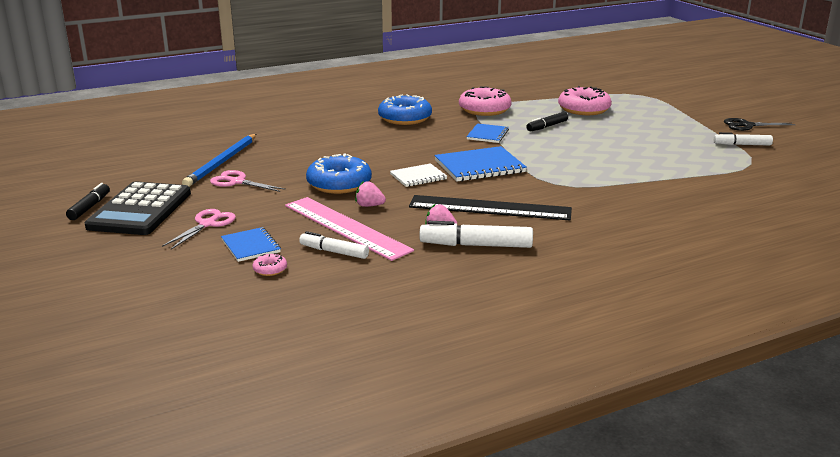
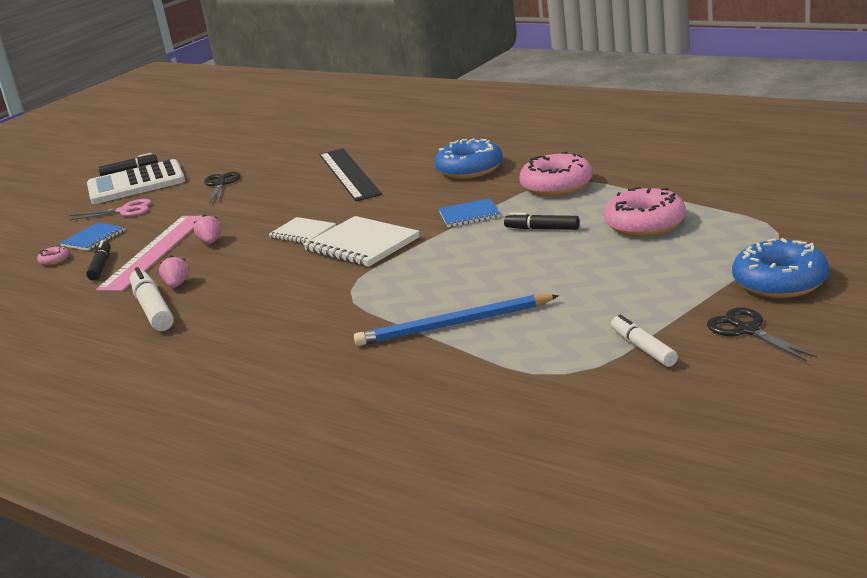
camera: 65 degrees right, 0 degrees up
black calculator [84,181,191,235] -> white calculator [87,159,185,204]
blue pencil [182,134,257,187] -> blue pencil moved to [354,294,559,346]
pink scissors [210,170,286,192] -> black scissors [204,172,240,203]
white marker [299,231,369,259] -> black marker [86,240,111,281]
blue donut [306,154,372,194] -> blue donut moved to [732,238,829,298]
black ruler [409,195,572,220] -> black ruler moved to [319,148,382,201]
blue notebook [434,146,527,181] -> white notebook [303,216,420,267]

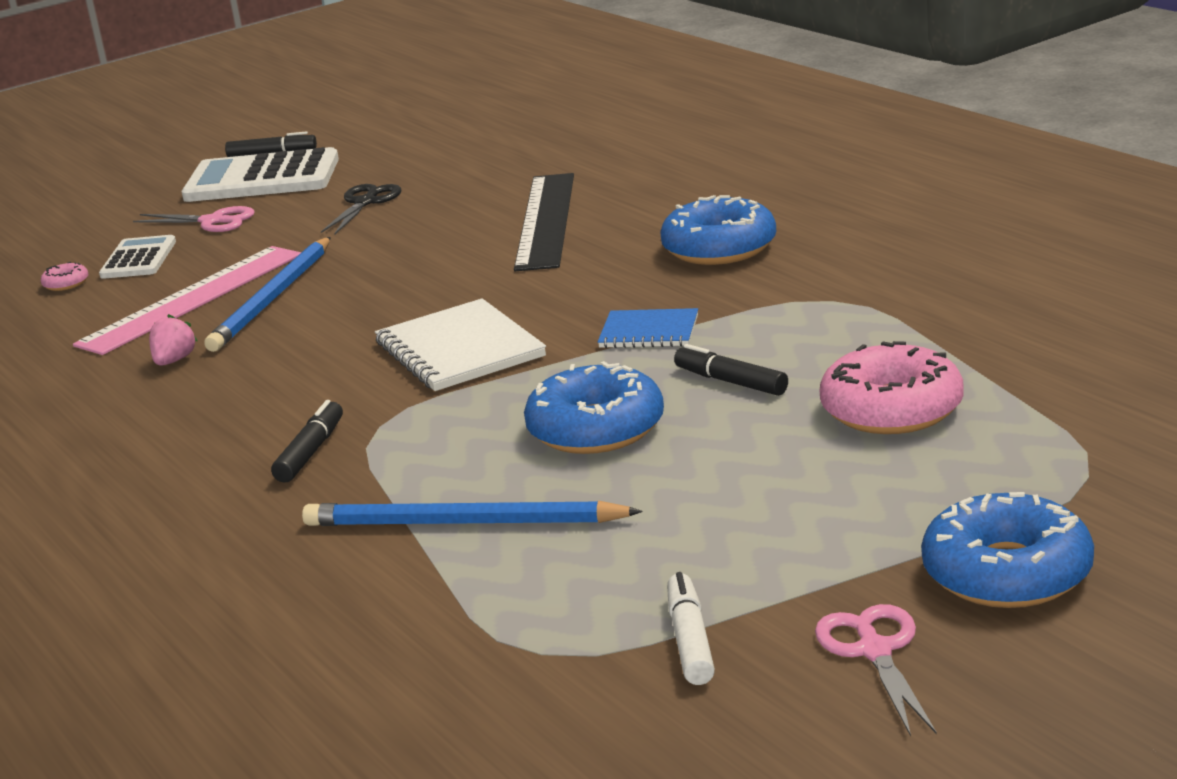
camera: 20 degrees right, 0 degrees up
blue notebook [60,223,125,251] -> white calculator [99,235,176,279]
black marker [86,240,111,281] -> black marker moved to [271,400,343,483]
white marker [130,267,174,331] -> none
pink strawberry [194,214,222,244] -> blue pencil [204,237,331,352]
white notebook [269,217,336,243] -> none
pink donut [519,152,593,196] -> none
black scissors [707,307,817,362] -> pink scissors [815,604,937,736]
none -> blue donut [524,361,664,454]

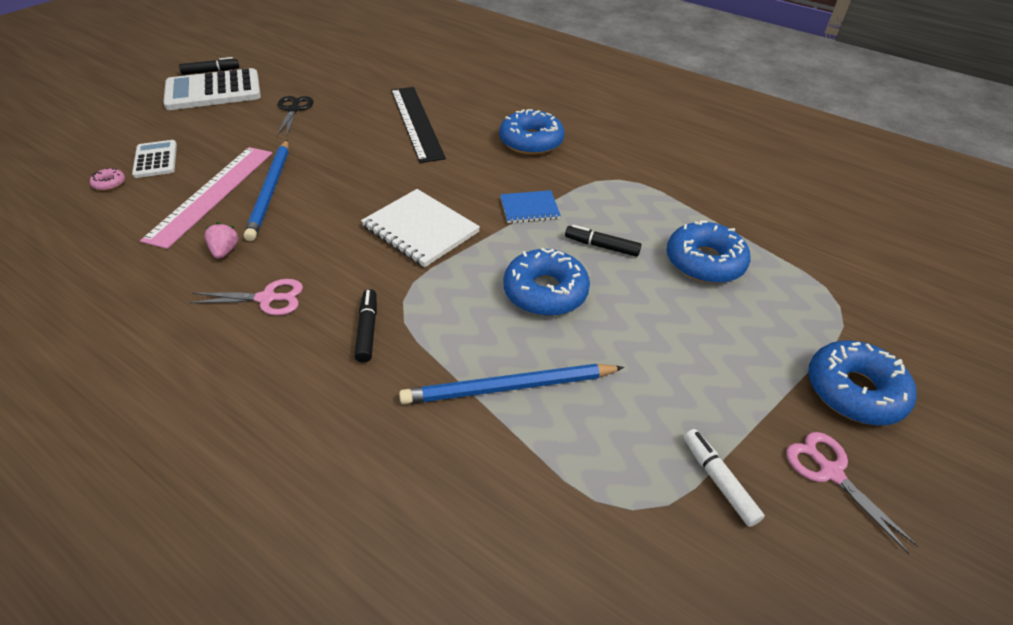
camera: 25 degrees left, 20 degrees up
pink scissors [133,206,255,232] -> pink scissors moved to [189,279,303,316]
pink donut [819,341,964,434] -> blue donut [667,221,751,284]

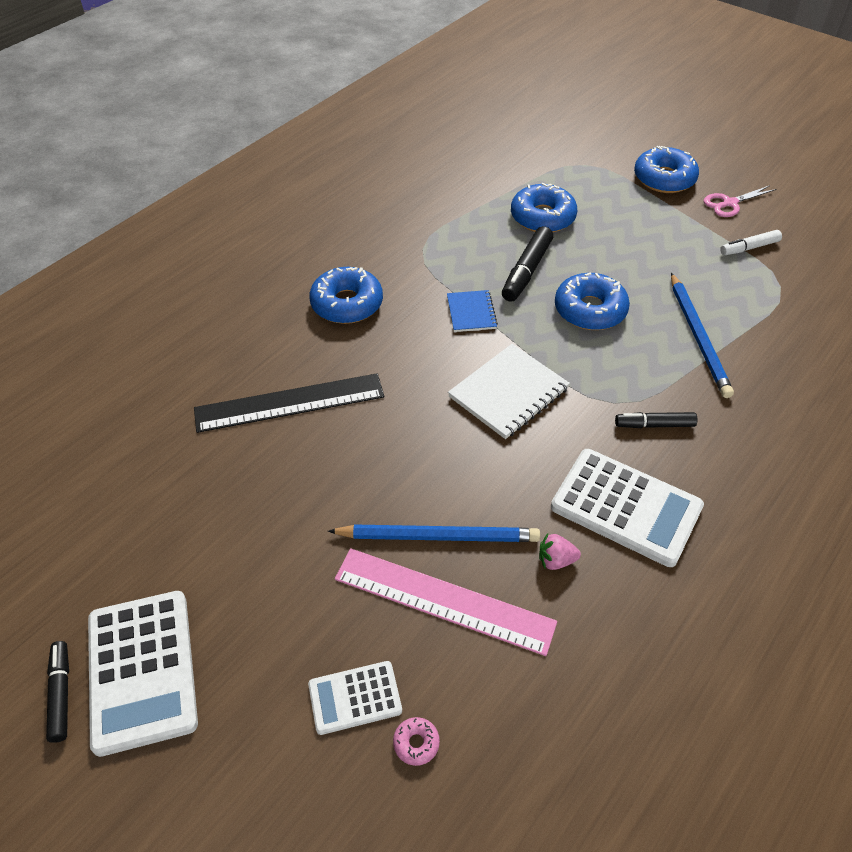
camera: 85 degrees left, 5 degrees up
pink scissors [189,279,303,316] -> white calculator [551,449,704,567]
black scissors [277,96,314,136] -> none
black marker [565,225,641,257] -> black marker [502,226,553,302], size x1.54

